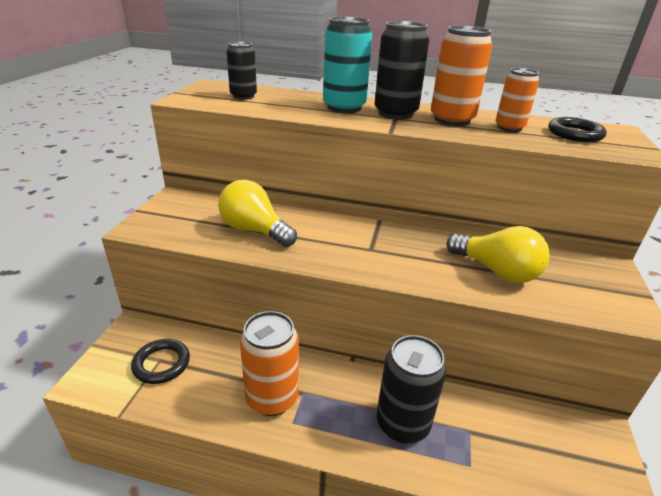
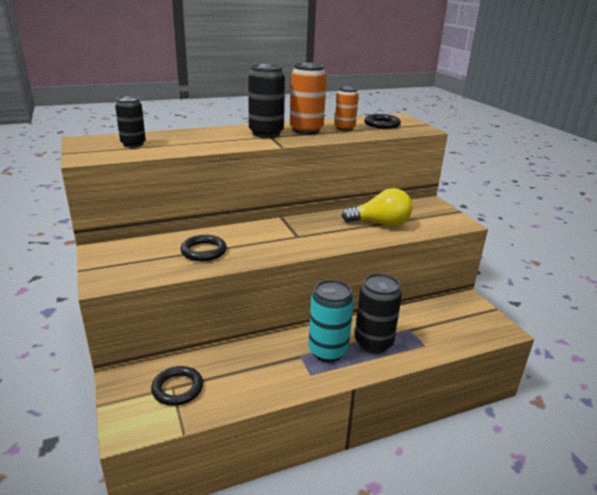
camera: 35 degrees left, 5 degrees down
yellow light bulb [218,180,297,247] -> black ring [180,235,227,261]
orange can [240,311,299,416] -> none
turquoise can [323,16,372,113] -> turquoise can moved to [308,280,354,362]

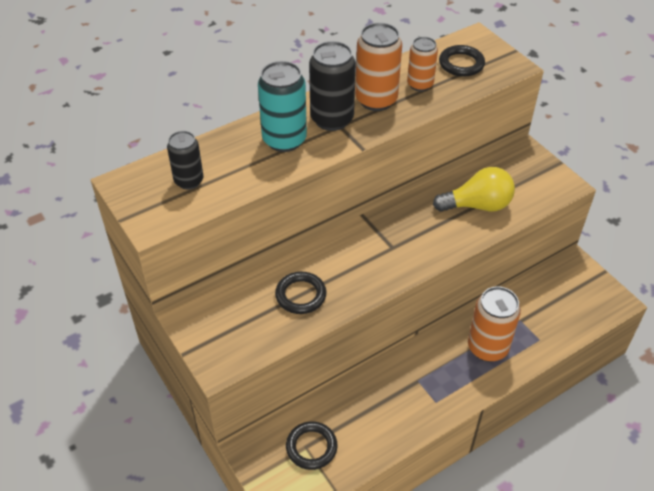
camera: 10 degrees left, 20 degrees up
turquoise can [308,280,354,362] -> turquoise can moved to [258,61,307,152]
black can [355,273,402,354] -> orange can [468,286,521,362]

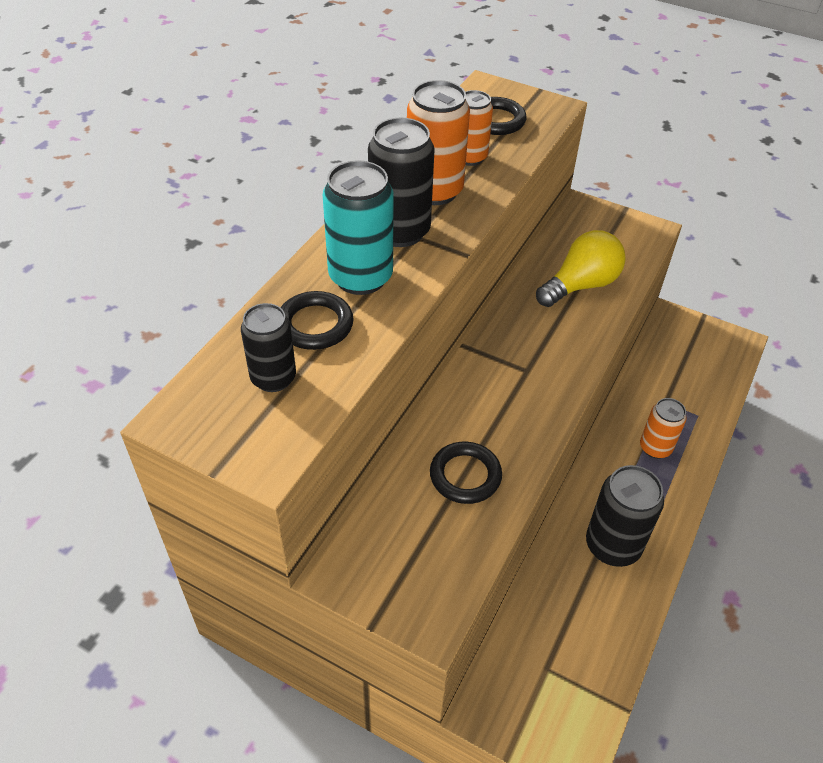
camera: 30 degrees left, 0 degrees up
black ring [286,421,338,470] -> black ring moved to [280,291,353,350]
orange can [468,286,521,362] -> orange can [640,398,686,459], size x0.64
none -> black can [586,465,664,567]

